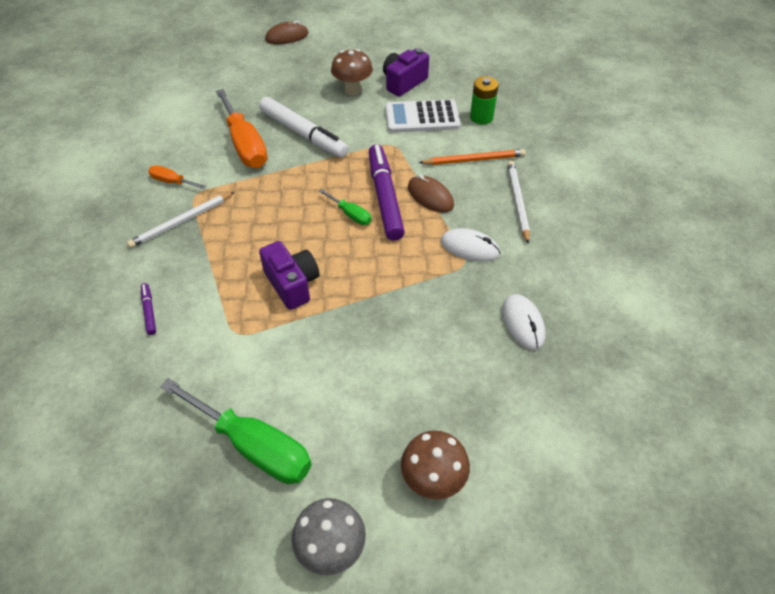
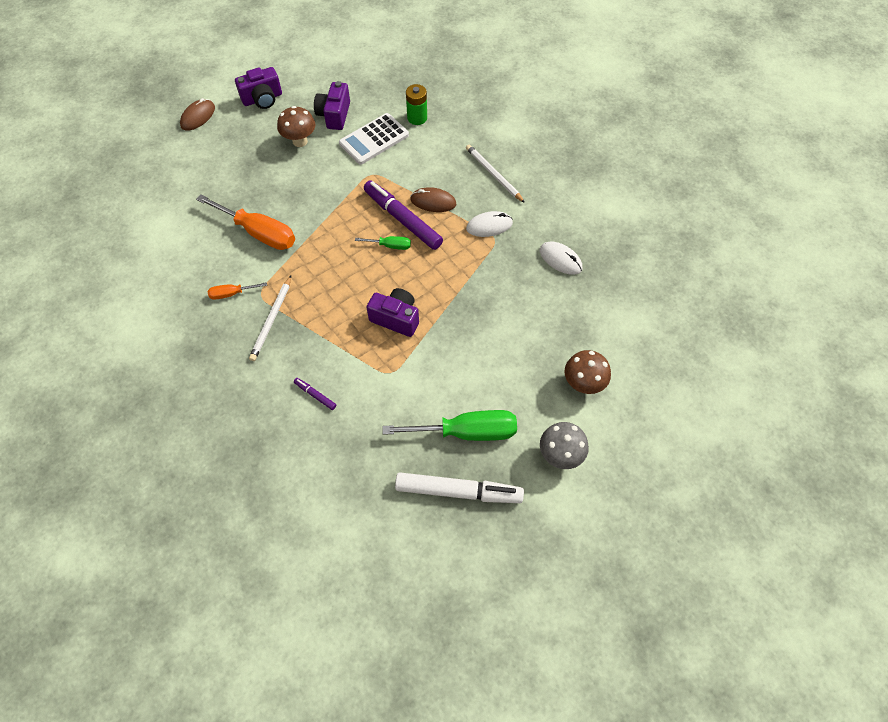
camera: 35 degrees left, 10 degrees up
white marker [259,97,348,158] -> white marker moved to [395,472,524,503]
orange pencil [419,149,526,165] -> none
none -> purple camera [235,67,282,109]

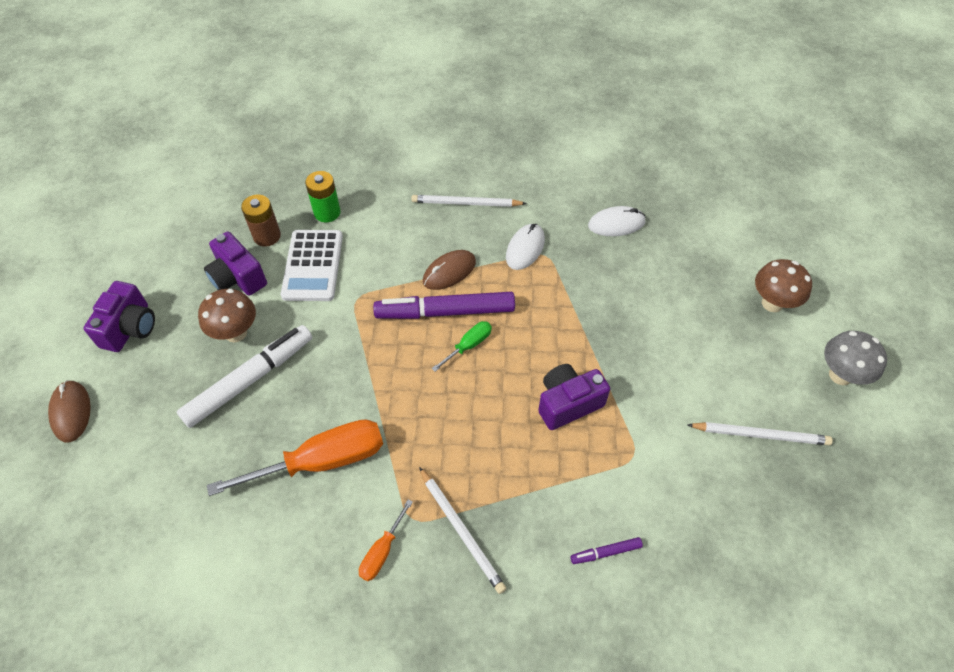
camera: 50 degrees left, 5 degrees down
green screwdriver [382,410,517,441] -> white pencil [687,422,833,445]
white marker [395,472,524,503] -> white marker moved to [177,325,312,428]
none -> brown battery [241,195,281,247]

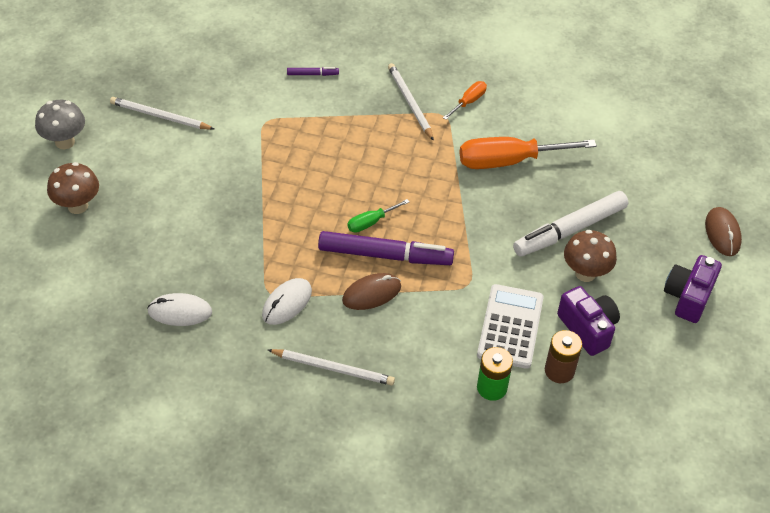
camera: 170 degrees left, 5 degrees down
purple camera [538,364,610,430] -> none

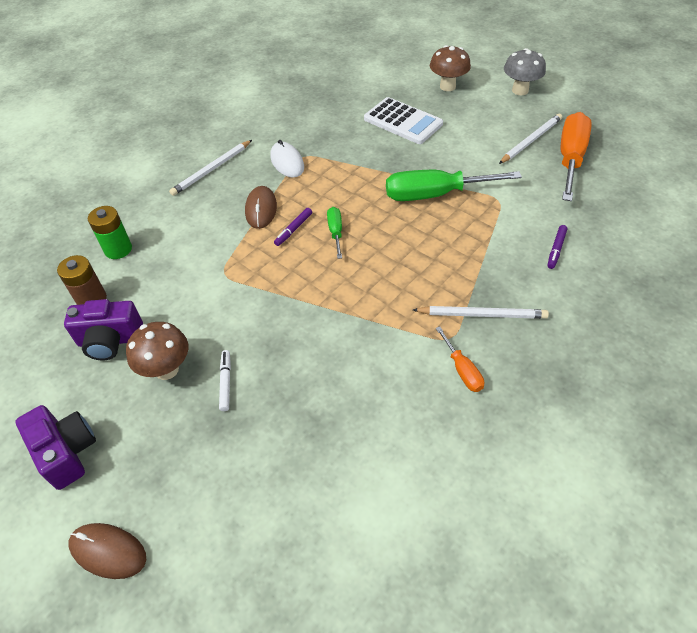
camera: 120 degrees right, 0 degrees up
white mouse [147,293,212,326] -> none
purple marker [318,231,454,265] -> purple marker [274,208,312,246], size x0.43
orange screwdriver [459,137,597,169] -> orange screwdriver moved to [561,112,592,201]
white calculator [477,284,544,369] -> white calculator moved to [364,97,443,144]
white marker [513,191,628,257] -> white marker [219,350,231,411], size x0.43
none -> green screwdriver [386,170,522,201]

